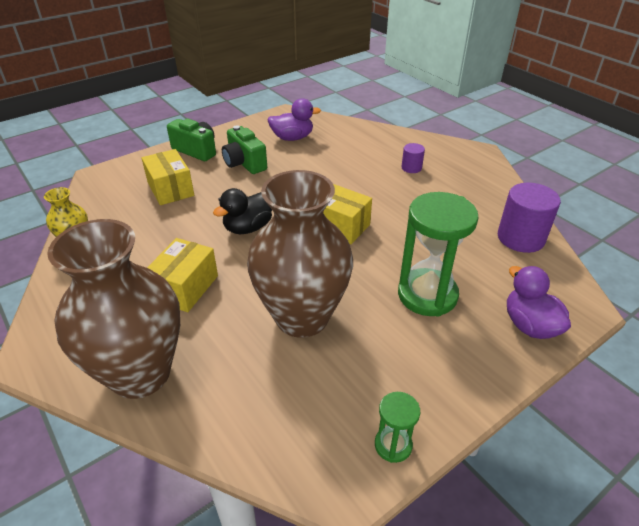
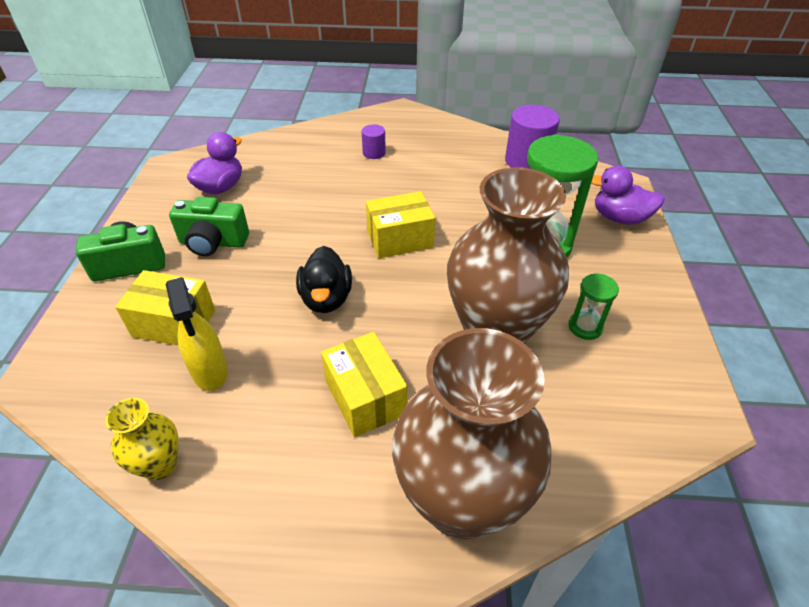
camera: 50 degrees left, 5 degrees up
green hourglass [375,392,420,463] -> green hourglass moved to [568,274,619,340]
none -> yellow spray bottle [166,277,228,391]

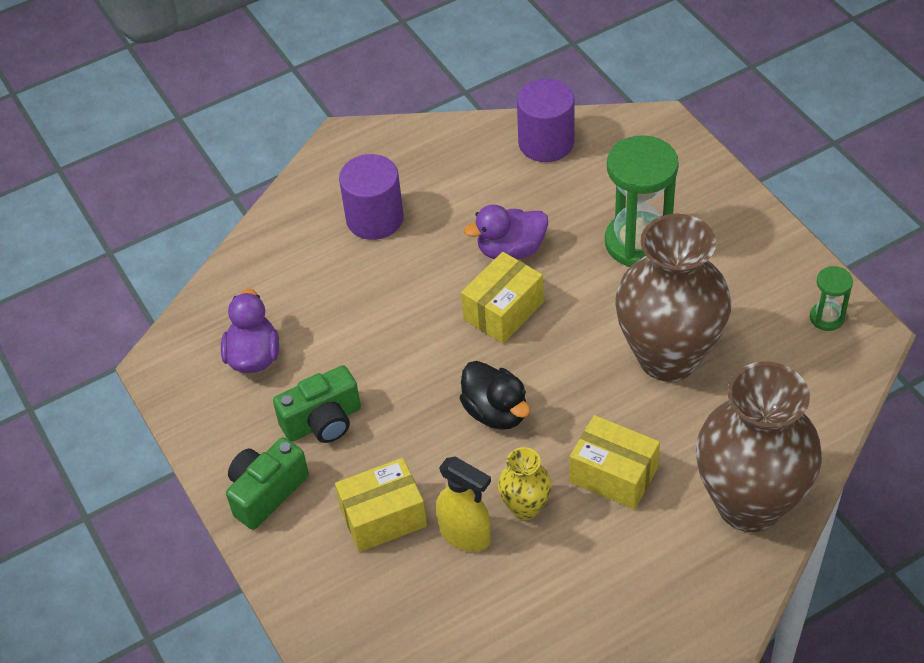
camera: 30 degrees left, 5 degrees up
yellow vase [105,398,179,480] -> yellow vase moved to [498,447,552,520]
purple cylinder [362,124,386,159] -> purple cylinder [339,154,404,240], size x1.92
green hourglass [568,274,619,340] -> green hourglass moved to [810,266,853,331]
purple duck [591,165,665,225] -> purple duck moved to [464,205,548,260]

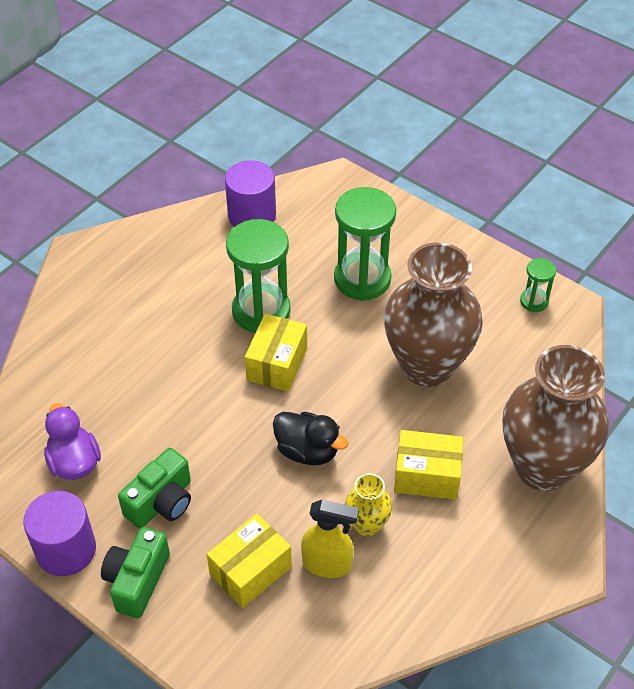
camera: 25 degrees left, 0 degrees up
purple cylinder [339,154,404,240] -> purple cylinder moved to [23,491,96,576]
purple duck [464,205,548,260] -> green hourglass [226,219,291,333]

